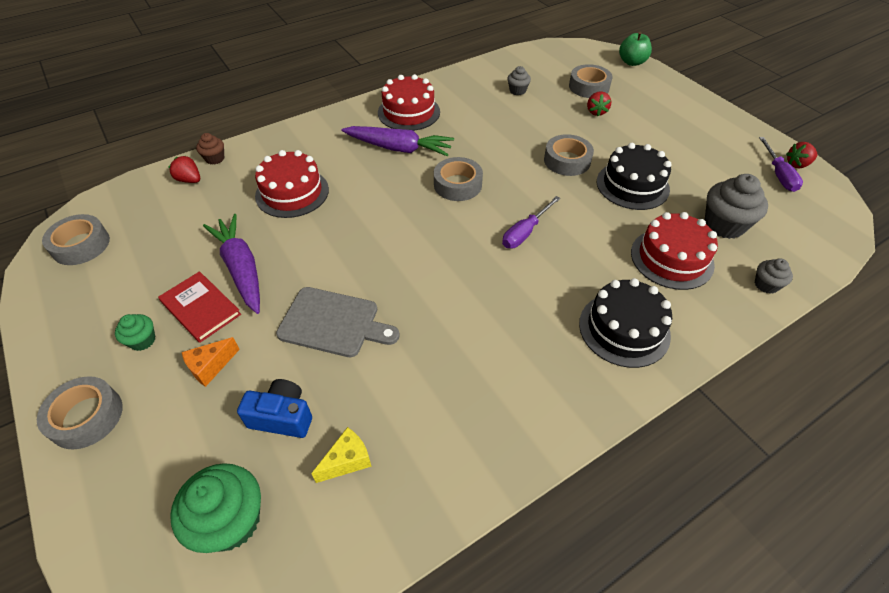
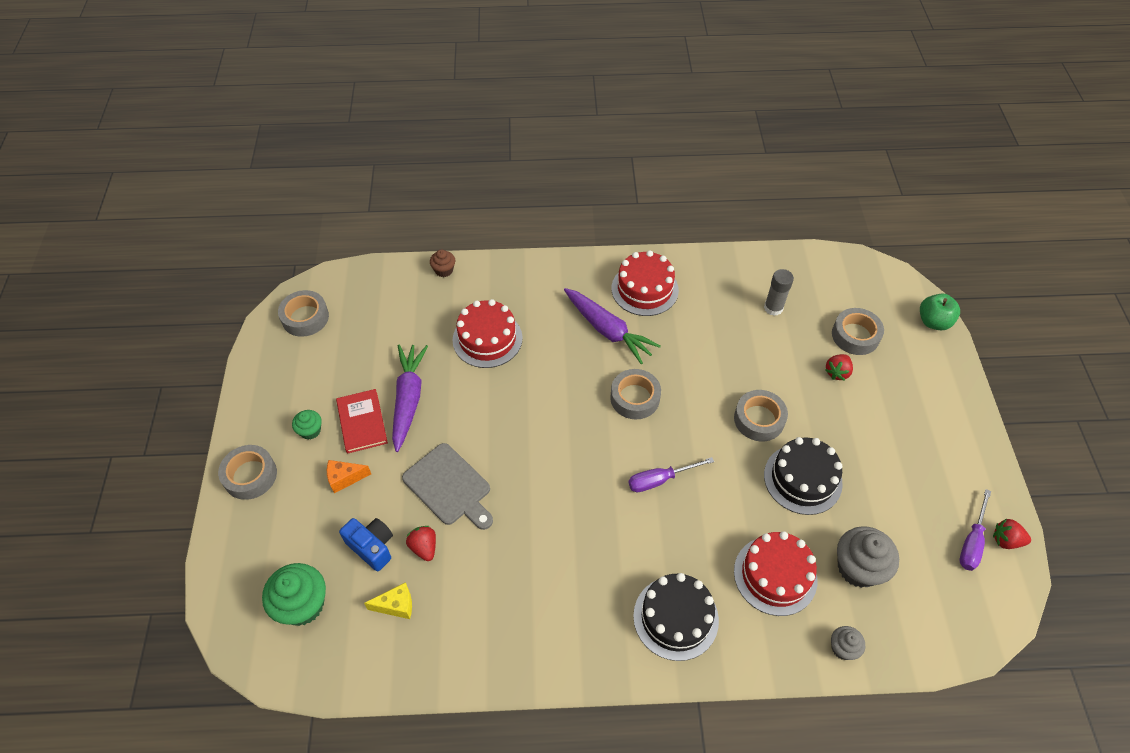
camera: 30 degrees right, 5 degrees up
red strawberry [169,156,200,183] -> red strawberry moved to [406,526,436,561]
grey cupcake [507,66,531,95] -> grey glue stick [764,269,794,316]

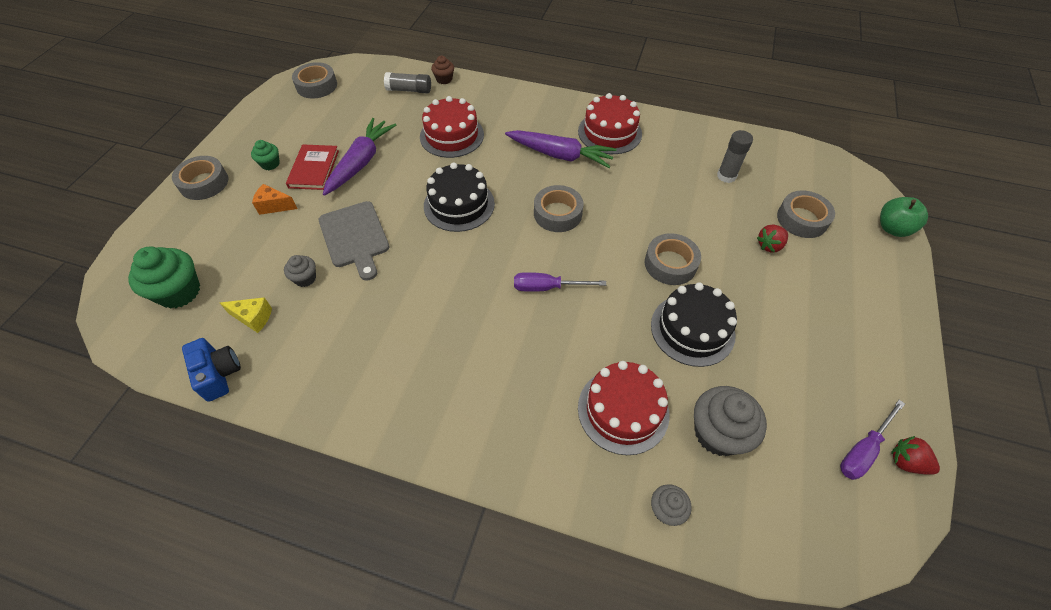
camera: 20 degrees right, 0 degrees up
blue camera [339,518,393,571] -> blue camera moved to [182,338,241,402]
red strawberry [406,526,436,561] -> grey cupcake [284,255,316,287]
purple carrot [564,288,661,364] -> purple carrot turned 45 degrees counterclockwise [505,130,617,168]
black cake [633,573,719,661] -> black cake moved to [424,162,495,232]
none -> grey glue stick [384,72,431,93]

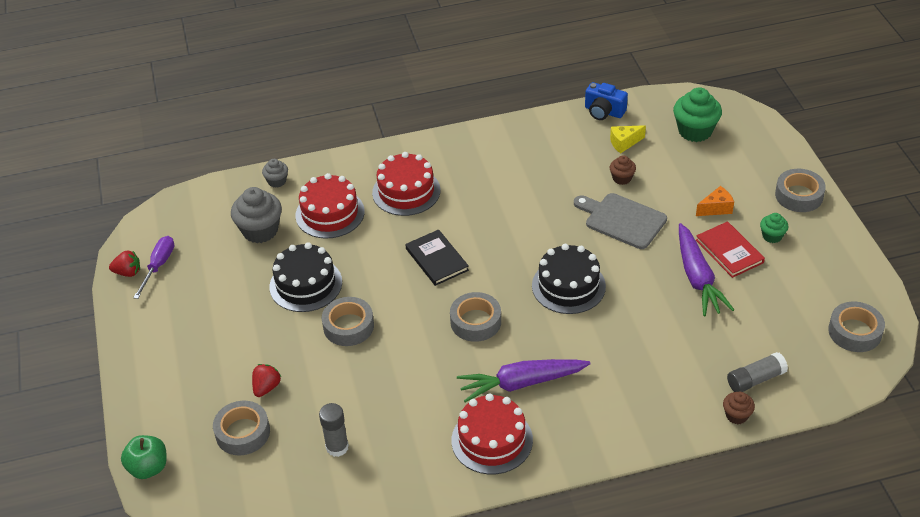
camera: 150 degrees right, 10 degrees down
grey cupcake [284,255,316,287] -> brown cupcake [610,155,636,185]
red cake [420,96,484,158] -> red cake moved to [372,152,440,216]
purple screwdriver [514,272,606,292] -> black book [406,229,469,286]

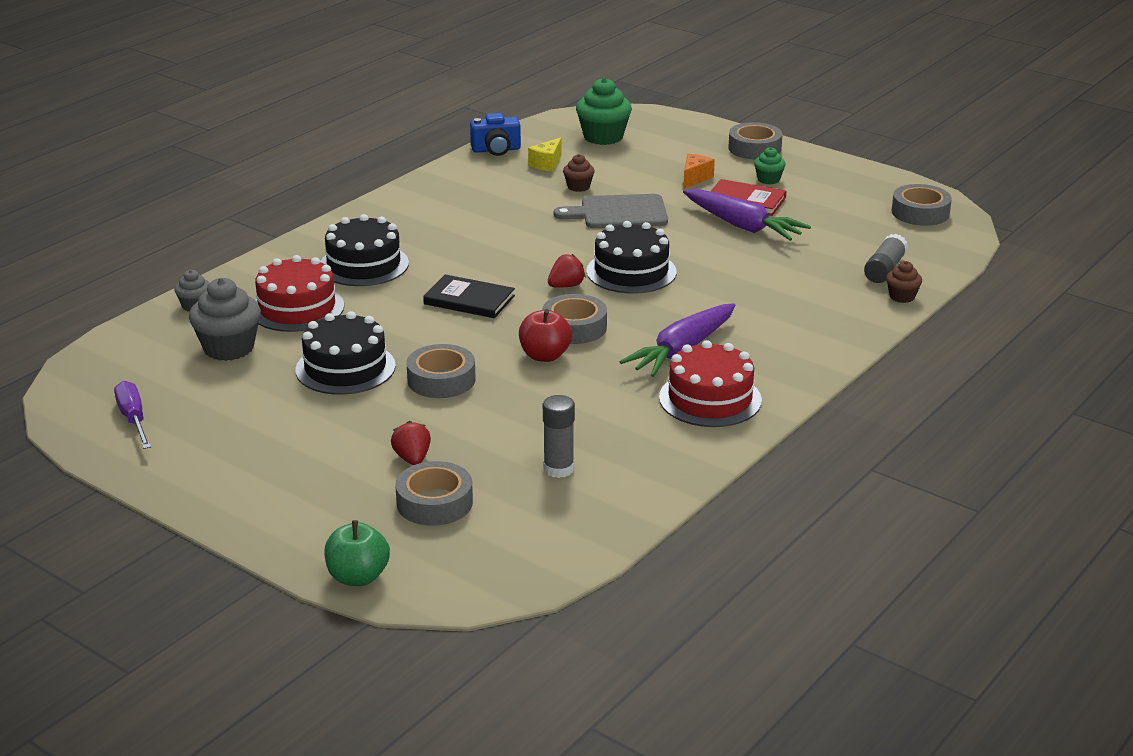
camera: 40 degrees left, 15 degrees down
red strawberry [109,251,140,277] -> red strawberry moved to [548,254,586,288]
red cake [372,152,440,216] -> black cake [320,214,409,286]
none -> red apple [519,309,572,362]

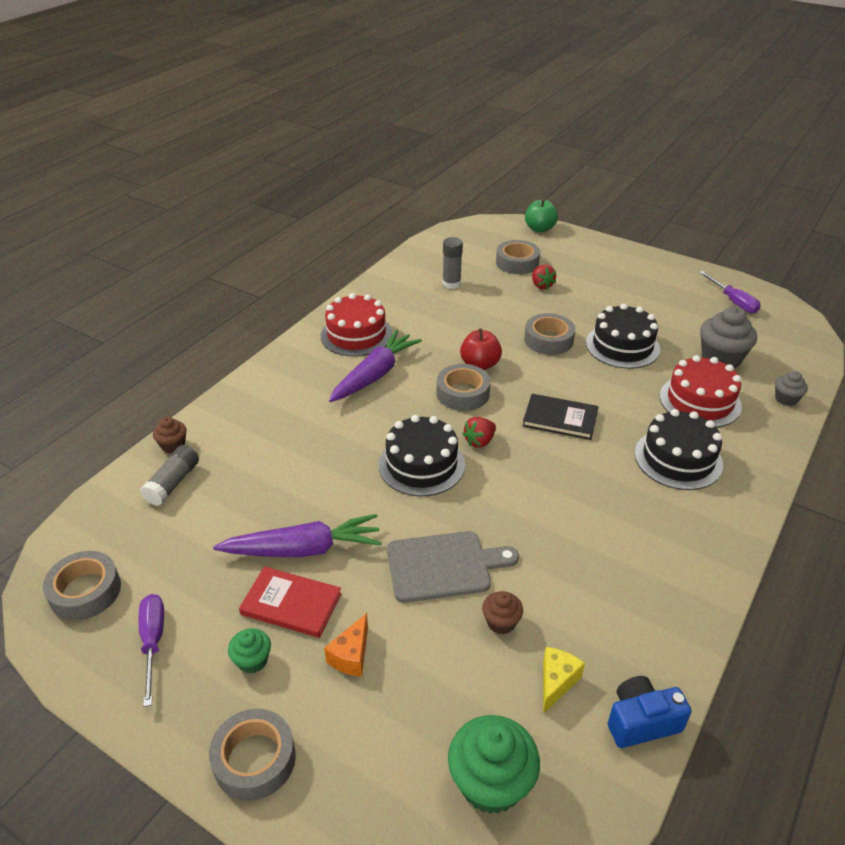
camera: 175 degrees right, 10 degrees up
purple carrot [683,189,811,241] -> purple carrot turned 135 degrees clockwise [213,514,382,558]
none -> purple screwdriver [139,594,164,707]

